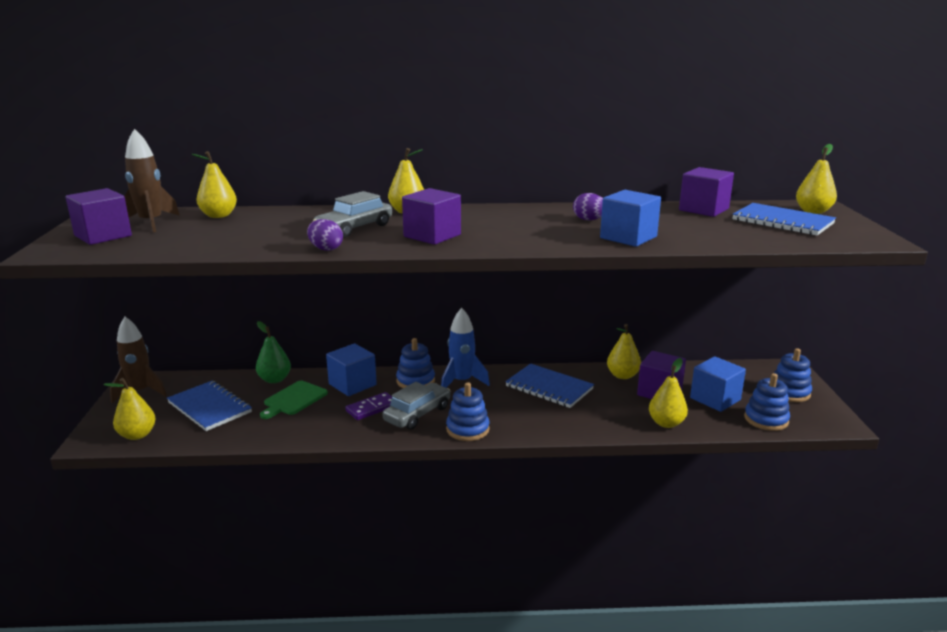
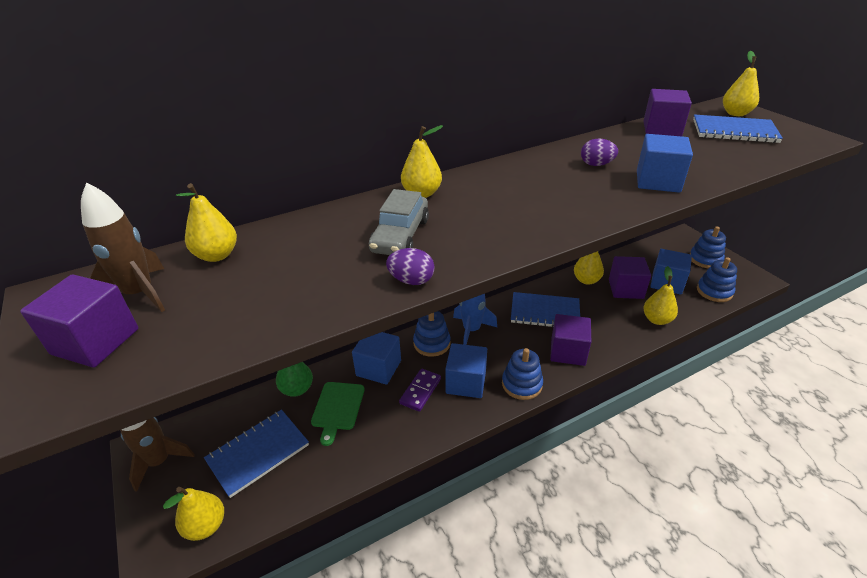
camera: 25 degrees left, 15 degrees up
blue notebook [167,381,252,431] -> blue notebook turned 60 degrees counterclockwise [204,409,309,498]
grey car [382,382,451,429] -> blue cube [445,343,487,398]
purple cube [402,188,461,245] -> purple cube moved to [550,314,591,366]

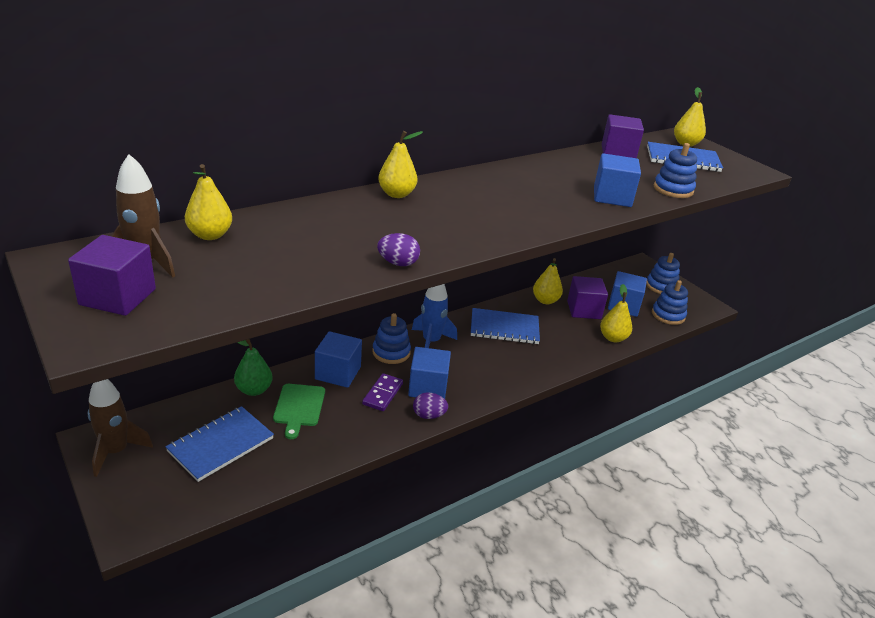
camera: 10 degrees left, 5 degrees down
yellow pear [163,487,224,541] -> none
grey car [369,189,429,255] -> none
blue stacking toy [502,348,543,400] -> blue stacking toy moved to [654,143,697,198]
purple cube [550,314,591,366] -> none
purple egg [581,139,618,166] -> purple egg moved to [413,392,448,419]

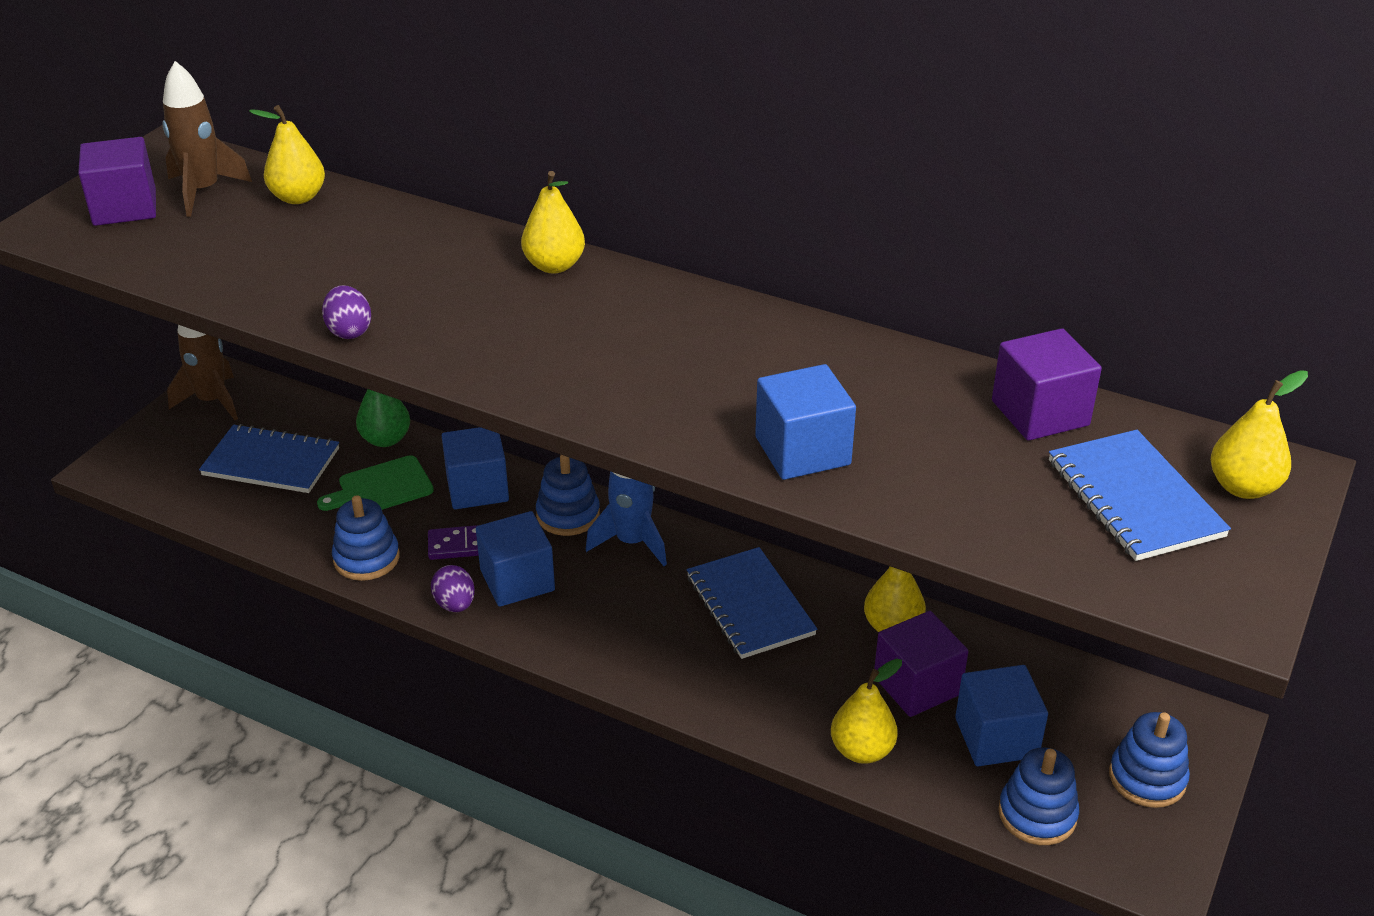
camera: 65 degrees right, 5 degrees up
blue stacking toy [654,143,697,198] -> blue stacking toy moved to [332,495,400,581]

